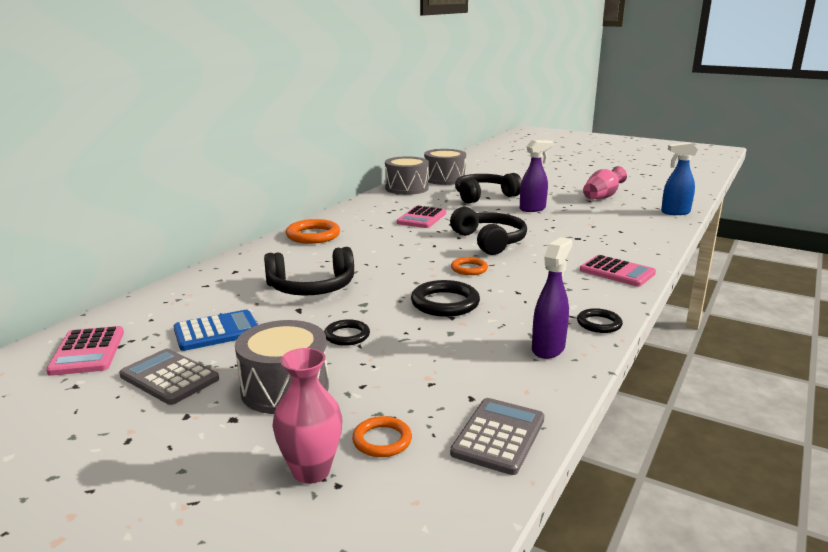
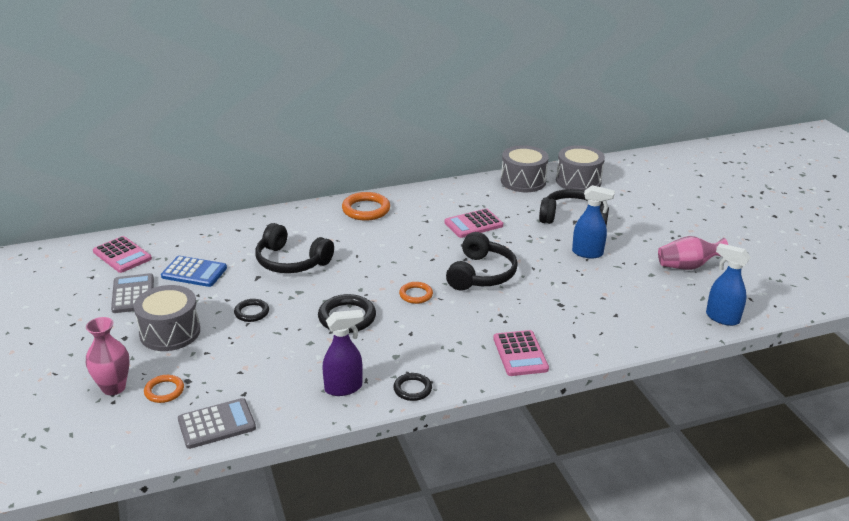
camera: 40 degrees right, 10 degrees up
pink calculator [46,326,124,376] -> pink calculator turned 75 degrees counterclockwise [93,236,152,273]
purple spray bottle [520,140,553,212] -> blue spray bottle [572,185,615,258]

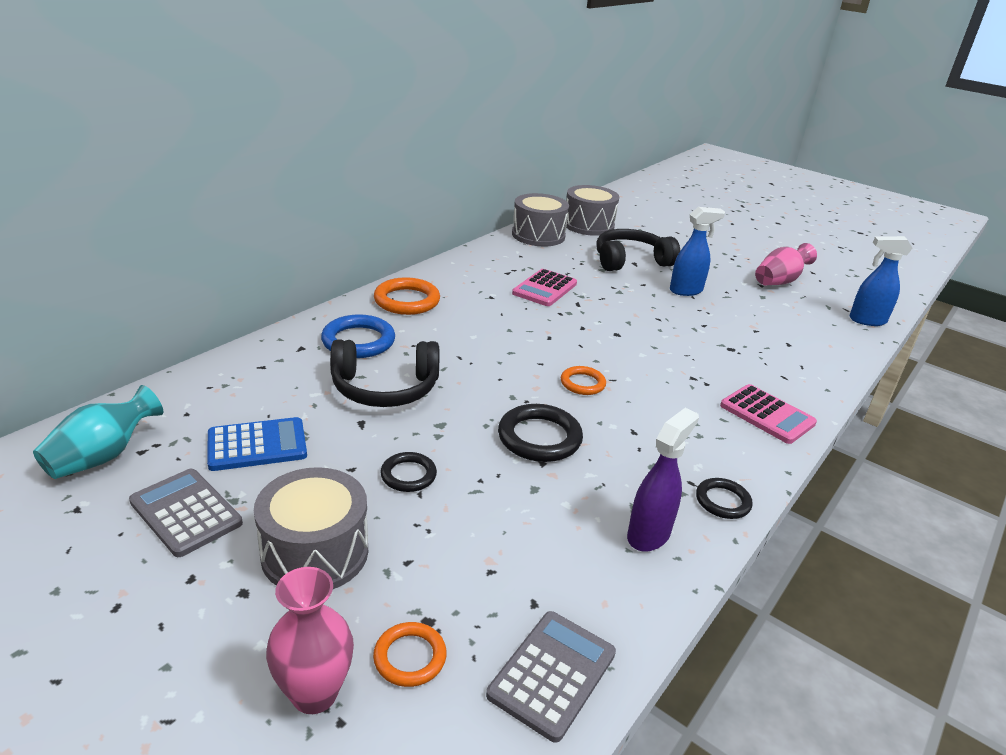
camera: 35 degrees left, 0 degrees up
pink calculator [93,236,152,273] -> turquoise vase [33,385,163,479]
black headphones [446,232,518,291] -> none
none -> blue ring [321,314,395,358]

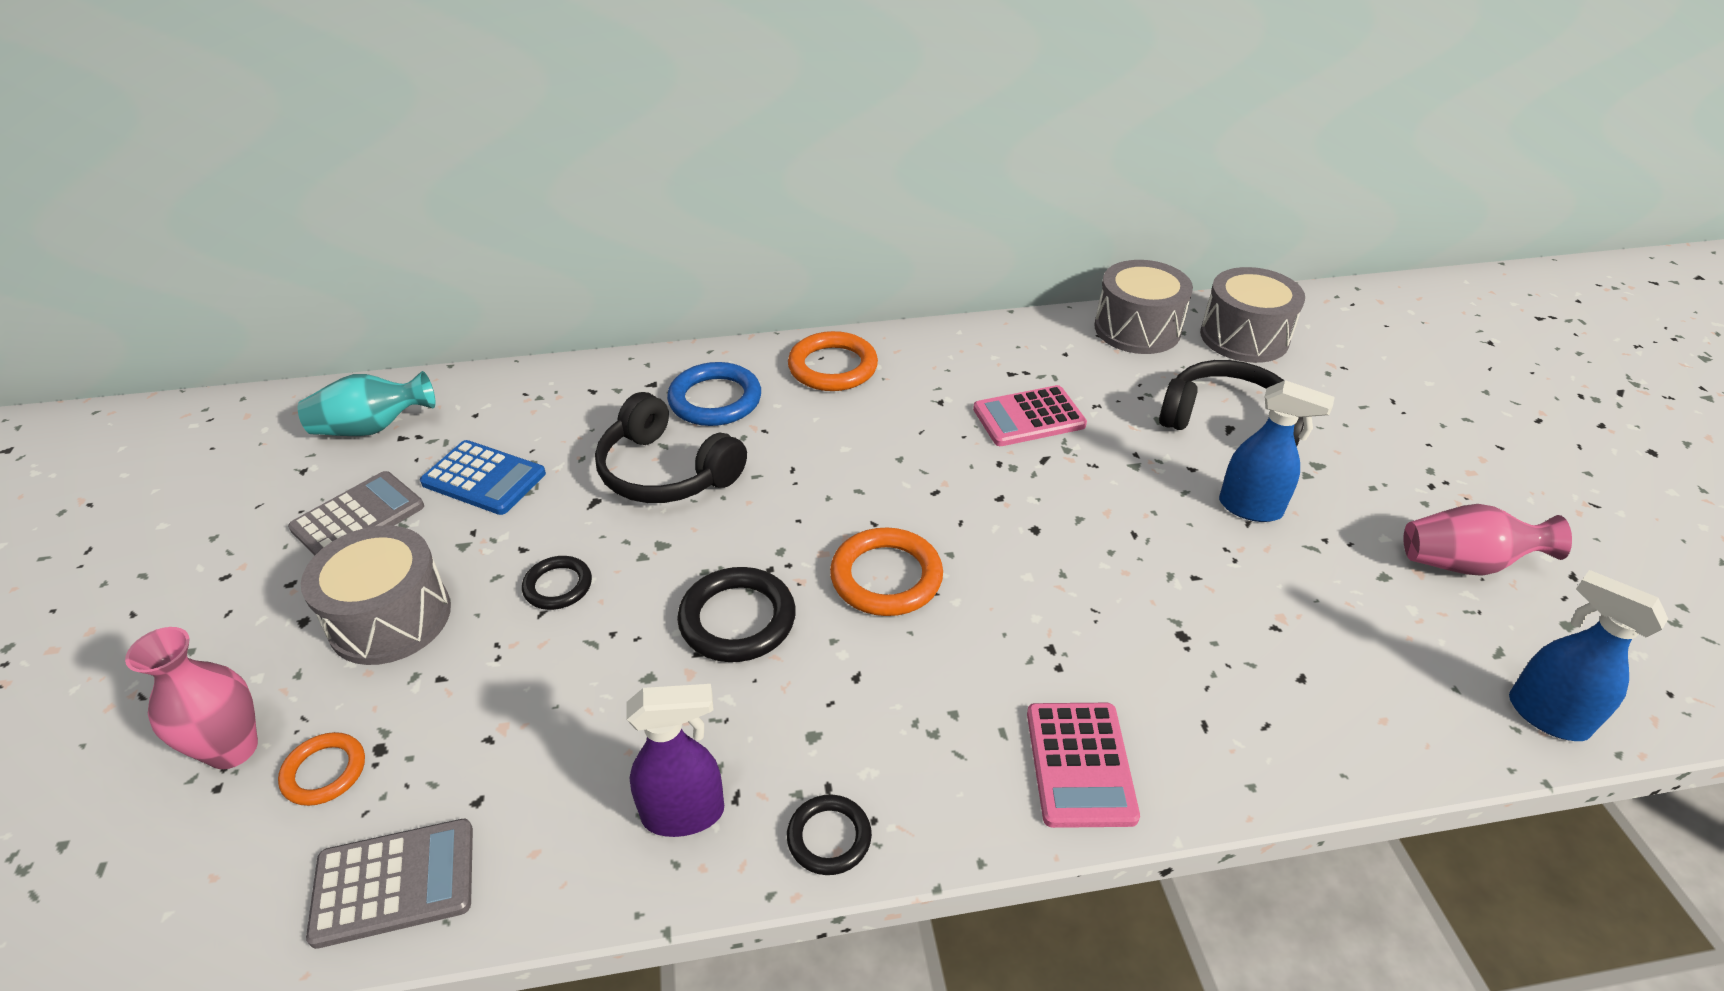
camera: 45 degrees right, 10 degrees up
grey calculator [129,469,243,557] -> grey calculator turned 45 degrees clockwise [288,471,424,555]
orange ring [561,366,606,395] -> orange ring [830,528,943,616], size x1.66

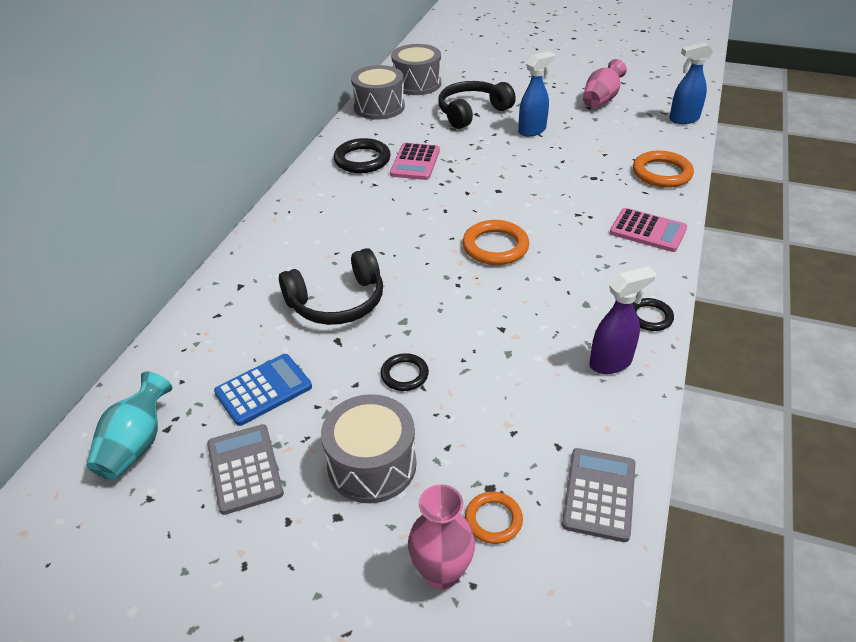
camera: 60 degrees left, 0 degrees up
purple spray bottle [627,684,724,837] -> purple spray bottle turned 45 degrees clockwise [589,266,656,374]
blue ring [667,362,761,426] -> none
black ring [677,567,796,662] -> black ring moved to [334,138,391,173]
orange ring [788,331,878,391] -> orange ring moved to [633,151,694,188]

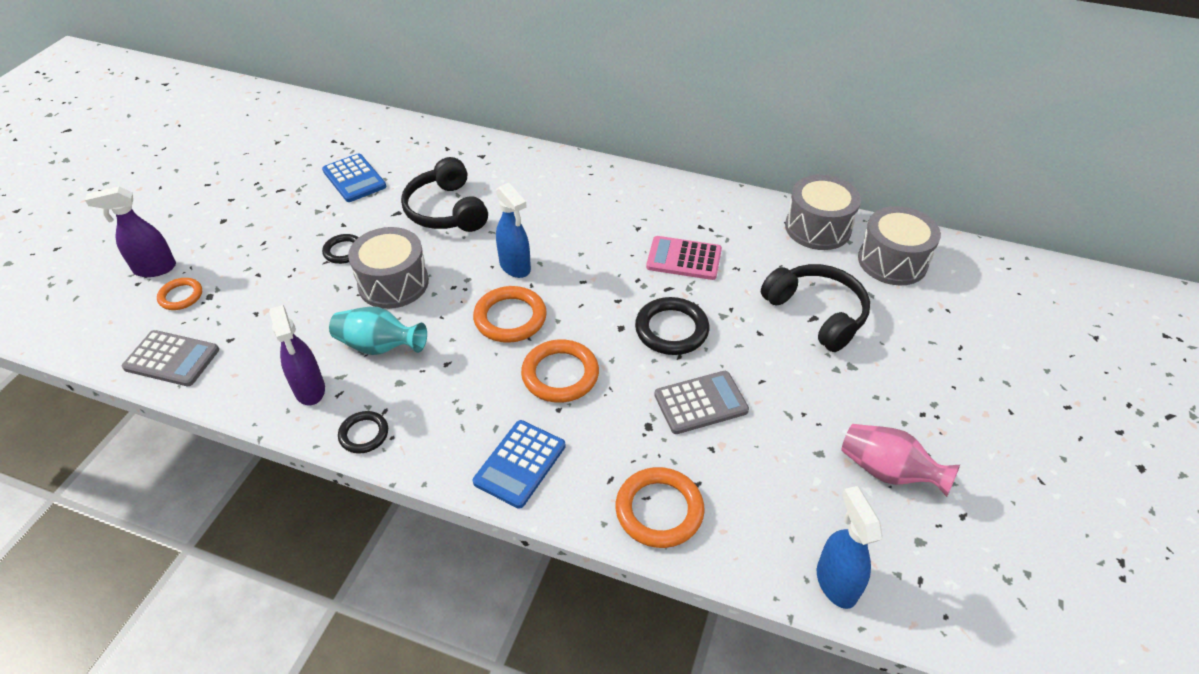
camera: 90 degrees right, 5 degrees up
turquoise vase [86,371,172,480] -> turquoise vase moved to [329,307,427,355]
grey calculator [207,424,284,515] -> grey calculator moved to [654,371,749,434]
grey drum [321,394,416,503] -> grey drum moved to [348,227,429,309]
black ring [334,138,391,173] -> black ring moved to [635,297,709,355]
pink vase [408,484,475,589] -> purple spray bottle [85,187,176,277]
blue spray bottle [518,51,555,137] -> blue spray bottle moved to [496,183,531,278]
pink calculator [610,208,687,252] -> blue calculator [473,420,566,509]
none -> orange ring [521,339,599,403]

